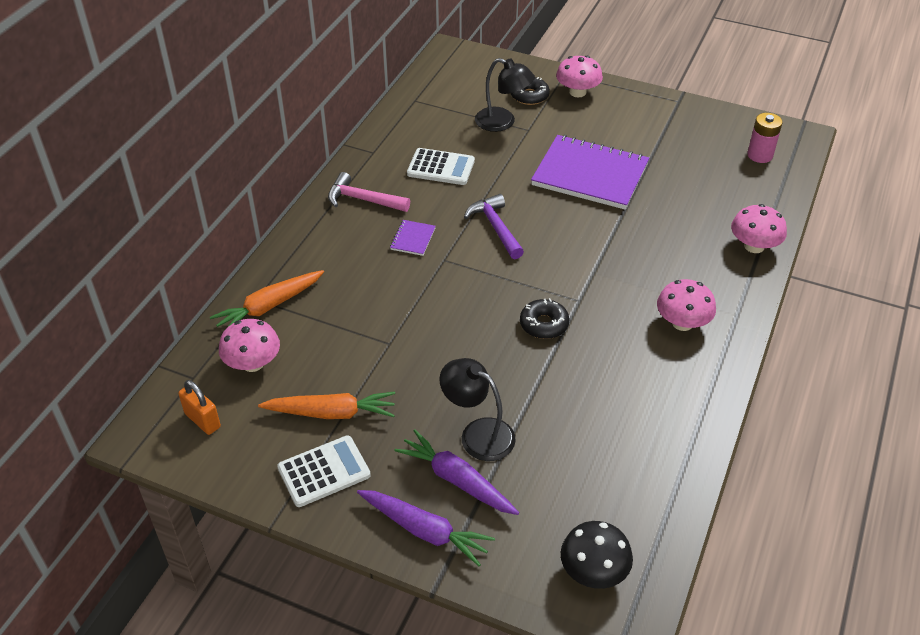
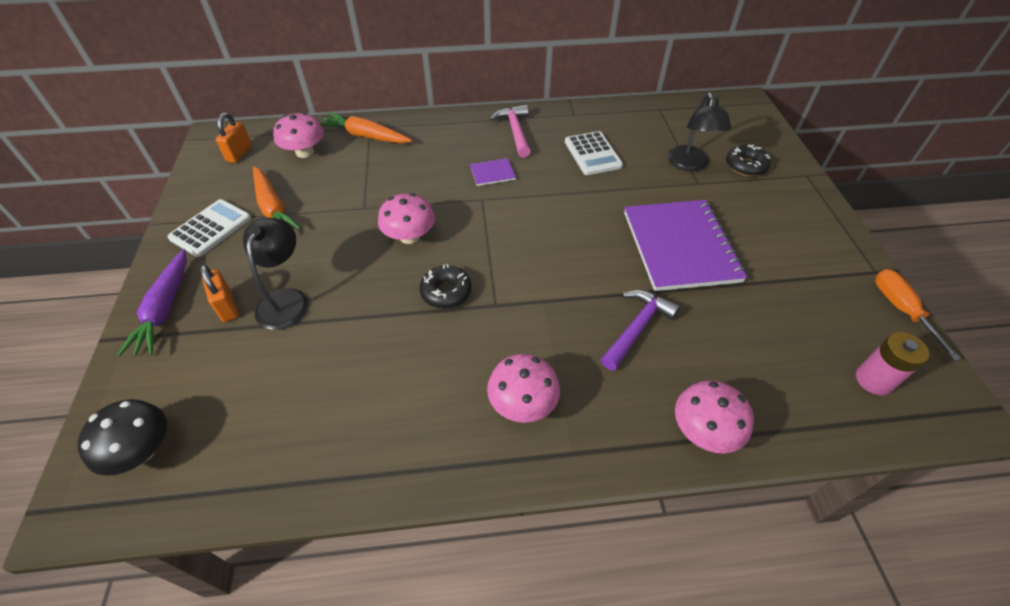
camera: 60 degrees right, 5 degrees up
white calculator [277,435,371,507] -> white calculator turned 90 degrees counterclockwise [167,199,251,257]
purple carrot [394,429,519,515] -> orange padlock [200,264,239,322]
purple hammer [464,194,524,259] -> purple hammer moved to [601,290,680,371]
pink mushroom [556,56,603,97] -> pink mushroom moved to [378,193,435,244]
none -> orange screwdriver [875,269,961,361]

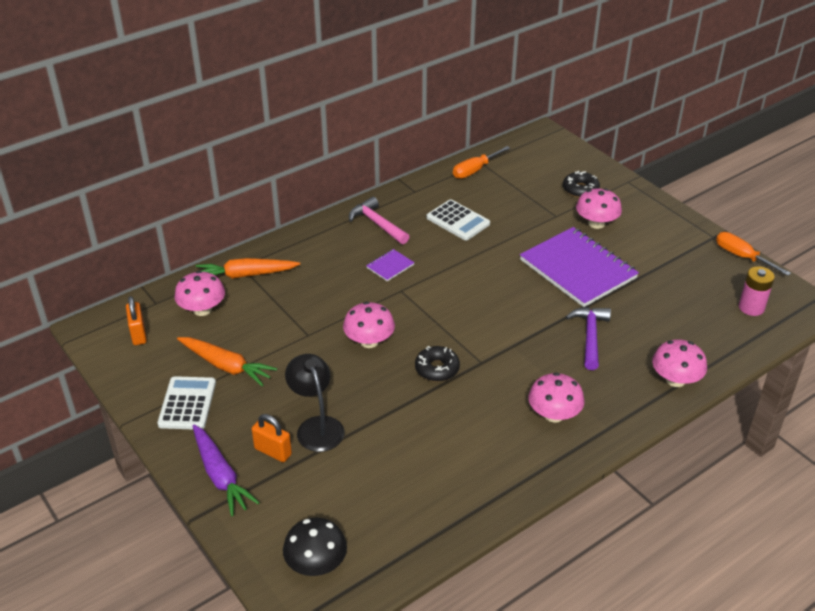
camera: 30 degrees left, 10 degrees down
black lamp [667,92,731,171] -> none
none -> orange screwdriver [453,146,510,179]
none -> pink mushroom [576,188,622,229]

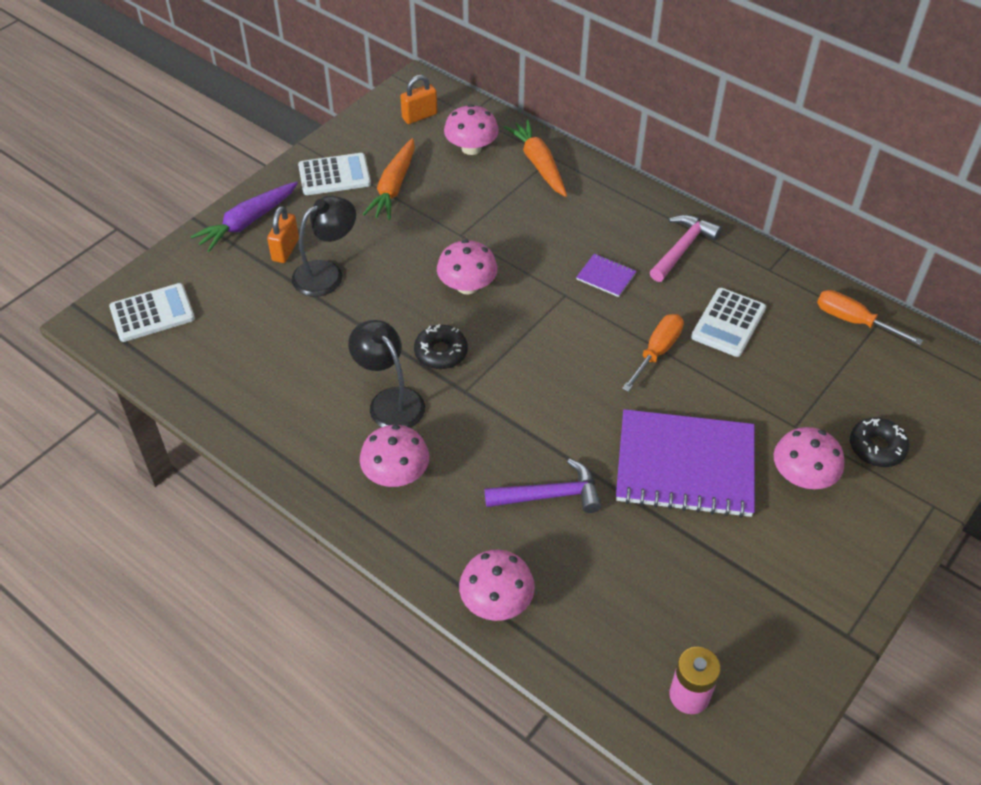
camera: 75 degrees right, 10 degrees up
black mushroom [283,518,347,576] -> white calculator [109,283,195,342]
purple notebook [520,227,639,307] -> purple notebook turned 60 degrees clockwise [616,409,755,518]
orange screwdriver [716,232,791,276] -> orange screwdriver moved to [622,314,684,392]
none -> black lamp [348,320,425,428]

